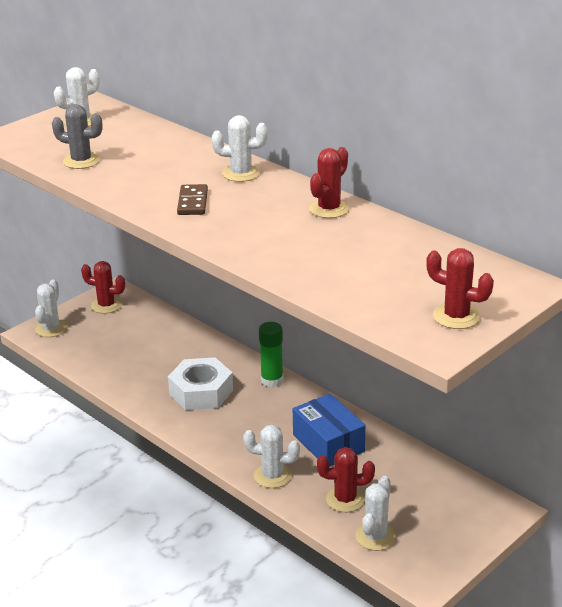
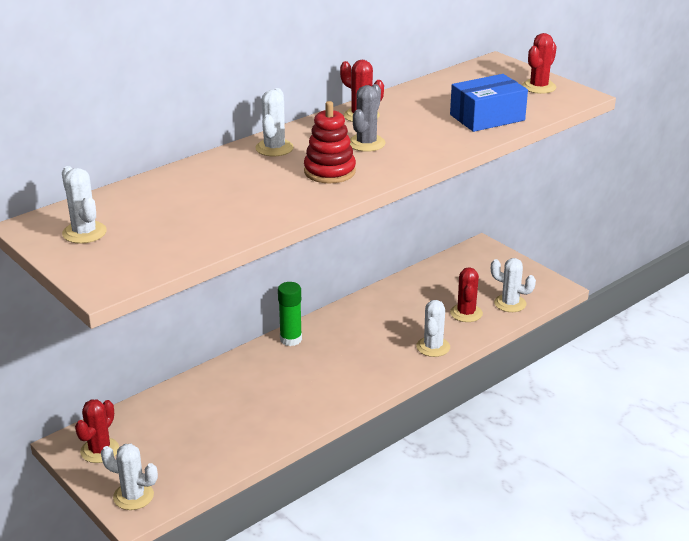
camera: 85 degrees left, 0 degrees up
grey cactus [52,104,103,169] -> grey cactus moved to [350,84,386,152]
white nut [168,357,233,410] -> none
brown domino [177,184,208,215] -> red stacking toy [304,101,356,183]
blue box [293,393,365,467] -> blue box moved to [450,74,528,132]

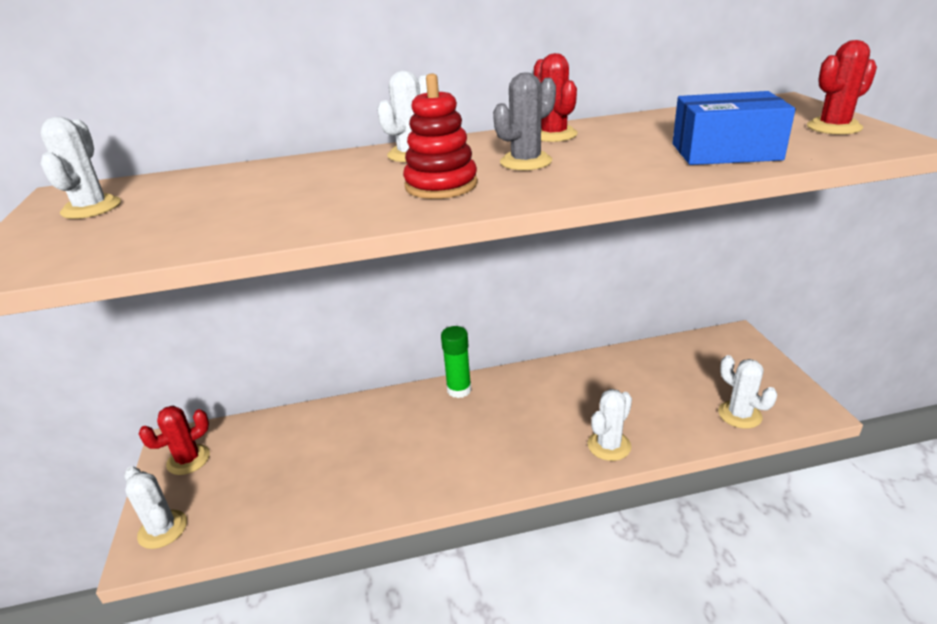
camera: 30 degrees right, 0 degrees up
red cactus [450,267,483,322] -> none

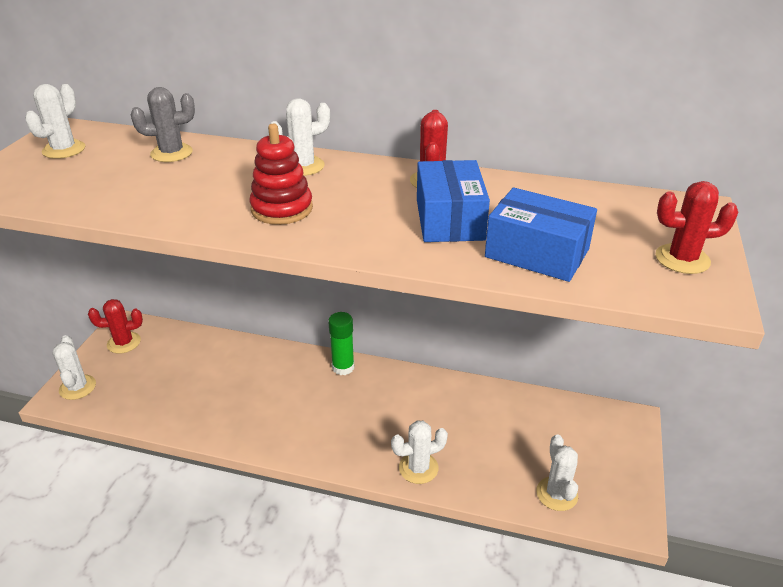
camera: 25 degrees right, 5 degrees up
grey cactus [493,73,556,170] -> grey cactus moved to [131,87,195,162]
none -> blue box [417,160,490,242]

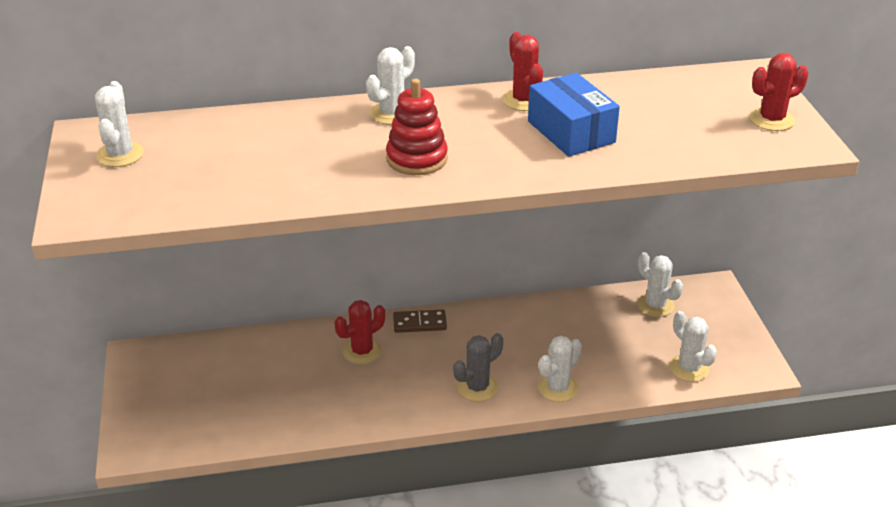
camera: 25 degrees left, 0 degrees up
white cactus [52,335,96,400] -> white cactus moved to [637,252,683,317]
red cactus [88,299,143,354] -> red cactus moved to [334,300,385,364]
grey cactus [131,87,195,162] -> grey cactus moved to [453,333,503,402]
green glue stick [328,312,354,375] -> brown domino [393,310,447,333]
blue box [485,188,597,282] -> none

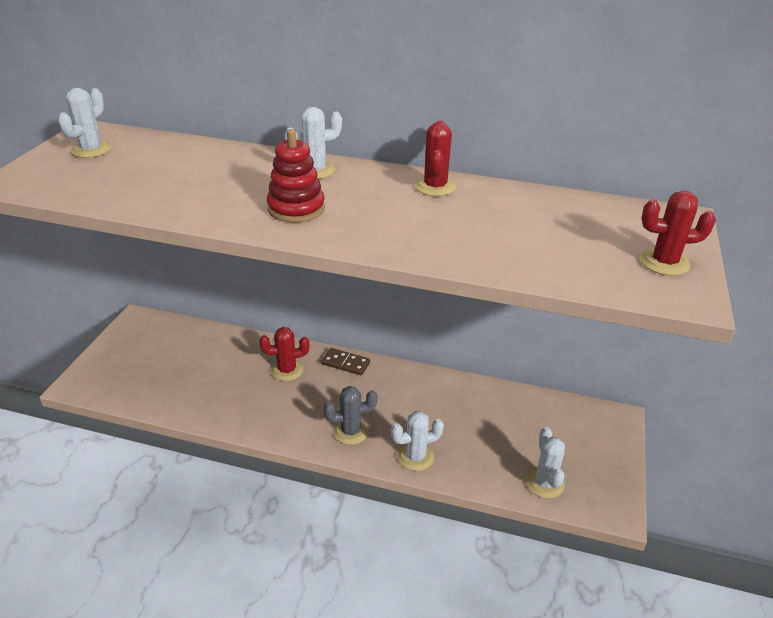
camera: 25 degrees right, 0 degrees up
blue box [528,73,620,157] -> none
white cactus [637,252,683,317] -> none

